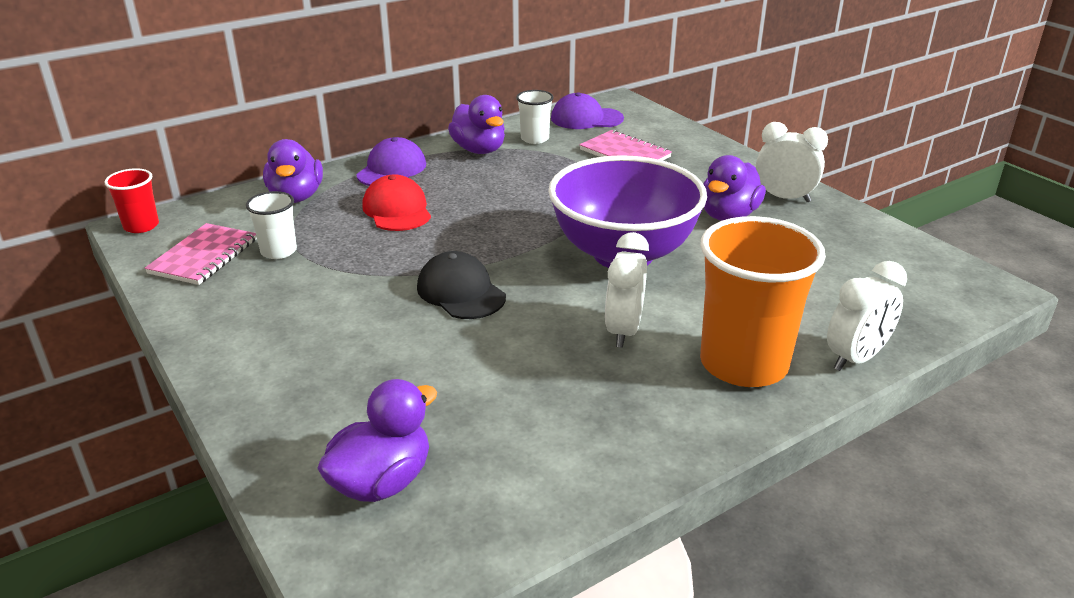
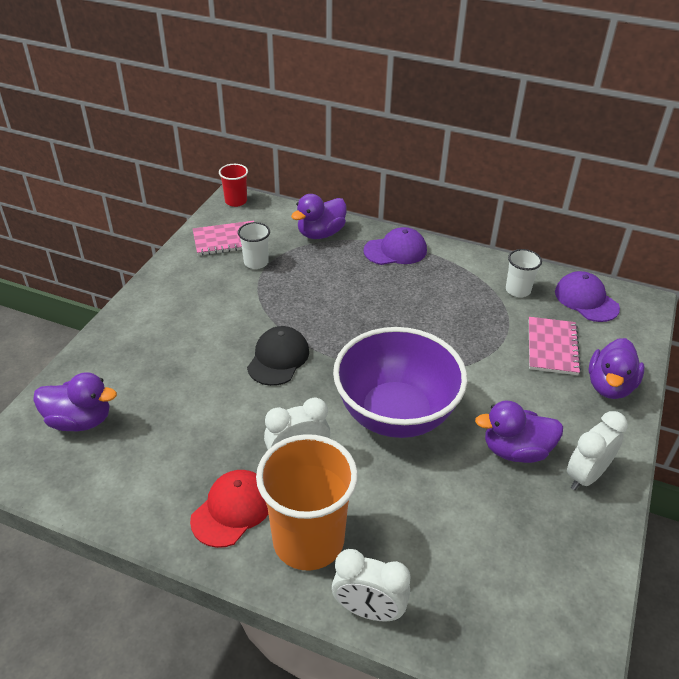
camera: 55 degrees right, 10 degrees up
red cap [362,175,431,231] -> red cap moved to [190,470,268,548]
purple duck [448,95,505,154] -> purple duck moved to [589,338,645,399]
white clock [756,122,828,202] -> white clock turned 120 degrees counterclockwise [567,411,628,490]

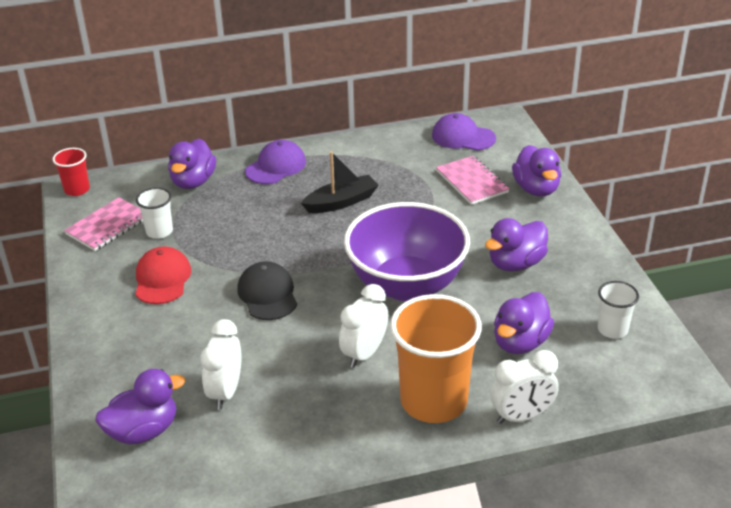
camera: 35 degrees left, 5 degrees down
red cap [190,470,268,548] -> red cap moved to [135,246,191,304]
white cup [506,249,542,297] -> white cup moved to [598,281,639,339]
white clock [567,411,628,490] -> white clock moved to [200,319,242,409]
none -> black boat [301,151,379,213]
none -> purple duck [494,292,554,354]

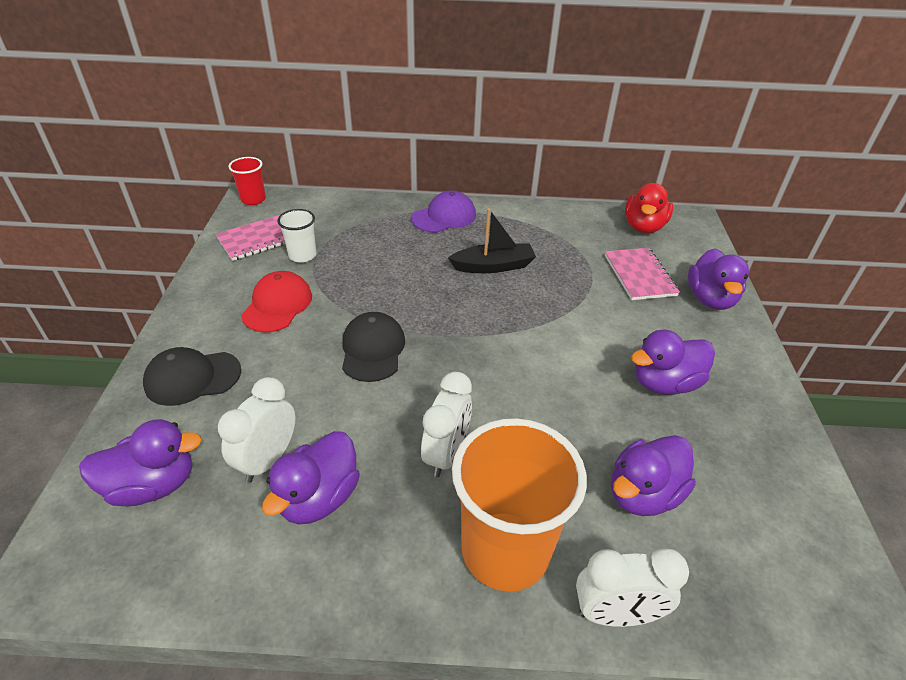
camera: 15 degrees right, 5 degrees up
purple duck [168,139,216,189] -> purple duck moved to [262,431,360,525]
white clock [339,284,388,368] -> white clock turned 150 degrees clockwise [421,371,472,477]
purple bowl [344,202,470,301] -> none
purple cap [432,113,496,151] -> red duck [625,183,673,233]
white cup [598,281,639,339] -> none
none -> black cap [143,347,241,406]

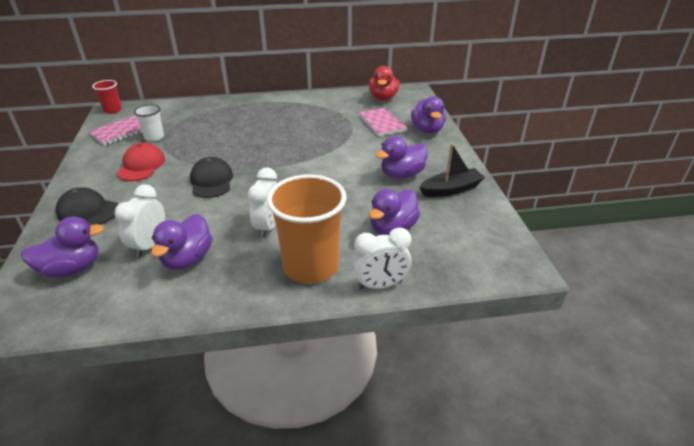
camera: 10 degrees left, 5 degrees down
black cap [143,347,241,406] -> black cap turned 45 degrees clockwise [56,187,119,225]
purple cap [411,190,476,233] -> none
black boat [448,208,536,273] -> black boat moved to [419,143,485,197]

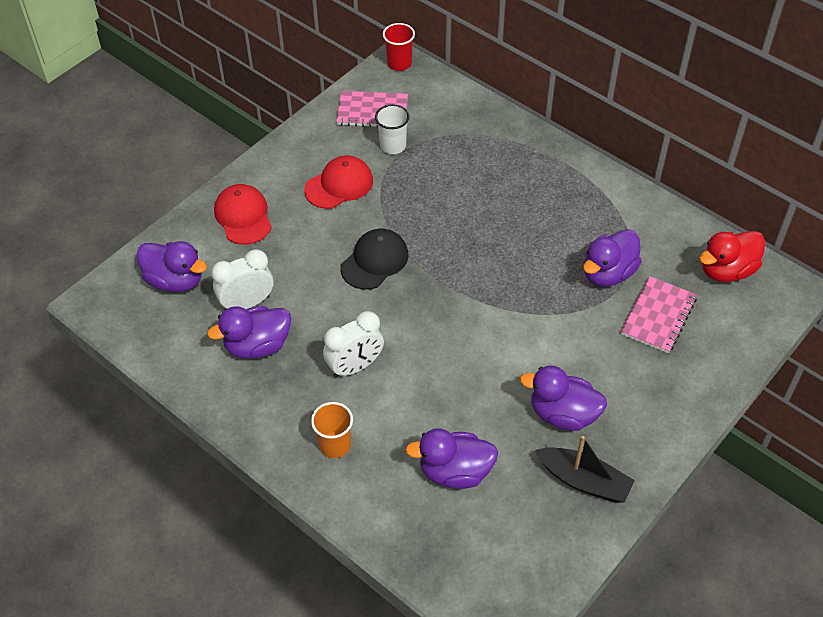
camera: 50 degrees right, 15 degrees up
black cap [56,187,119,225] -> red cap [214,184,272,245]
orange cup [267,174,346,284] -> orange cup [311,402,353,458], size x0.49
white clock [352,227,412,289] -> none
purple duck [411,96,446,134] -> purple duck moved to [583,229,642,287]

